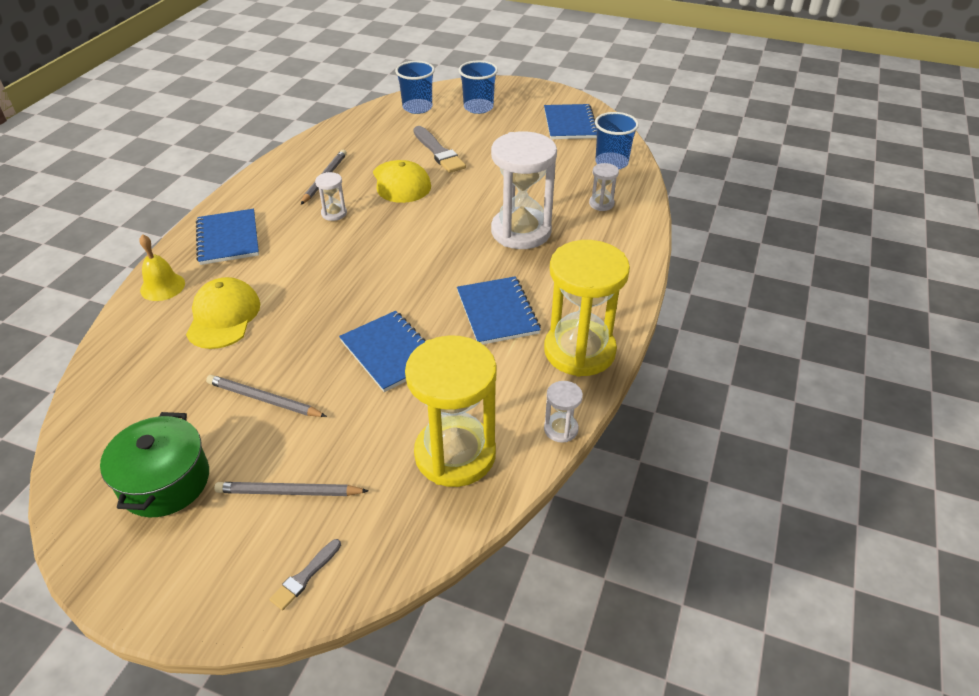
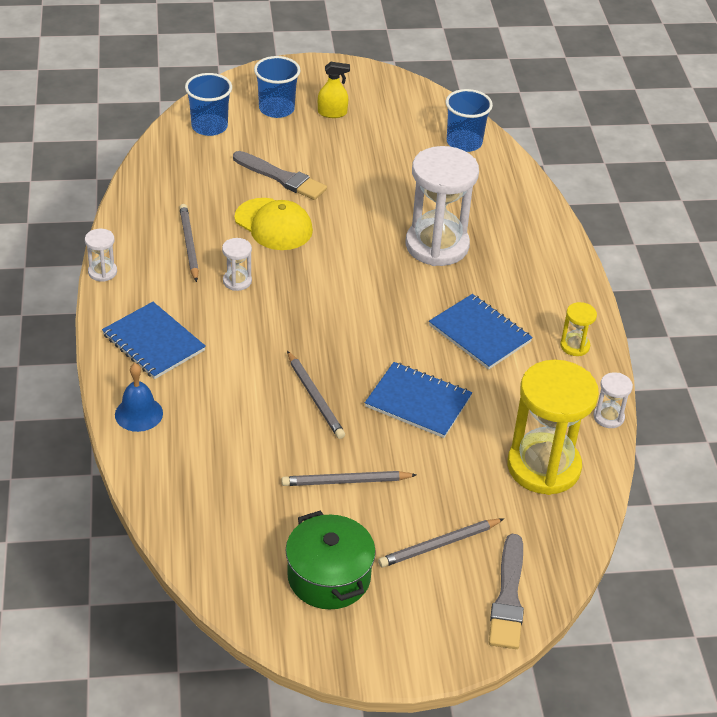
camera: 30 degrees left, 0 degrees up
yellow bell [139,234,185,301] -> blue bell [115,363,163,432]
yellow cap [186,277,260,349] -> none
grey brush [269,539,341,610] -> grey brush [489,534,524,649], size x1.84
blue notebook [544,104,597,139] -> none
yellow hourglass [544,240,630,377] -> yellow hourglass [560,302,597,356], size x0.44
white hourglass [589,163,619,211] -> white hourglass moved to [85,229,117,282]
none -> grey pencil [287,351,345,439]
none -> yellow spray bottle [318,62,350,118]

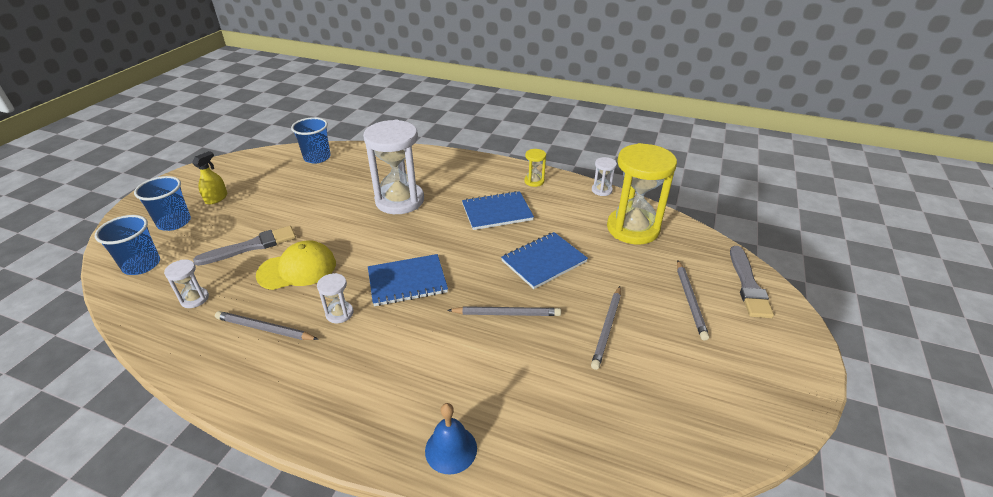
camera: 60 degrees left, 5 degrees down
white hourglass [85,229,117,282] -> white hourglass moved to [164,260,209,308]
blue notebook [102,302,206,379] -> blue notebook moved to [368,254,448,306]
green pot [286,511,376,609] -> none
grey brush [489,534,524,649] -> grey brush turned 60 degrees clockwise [730,246,774,318]

